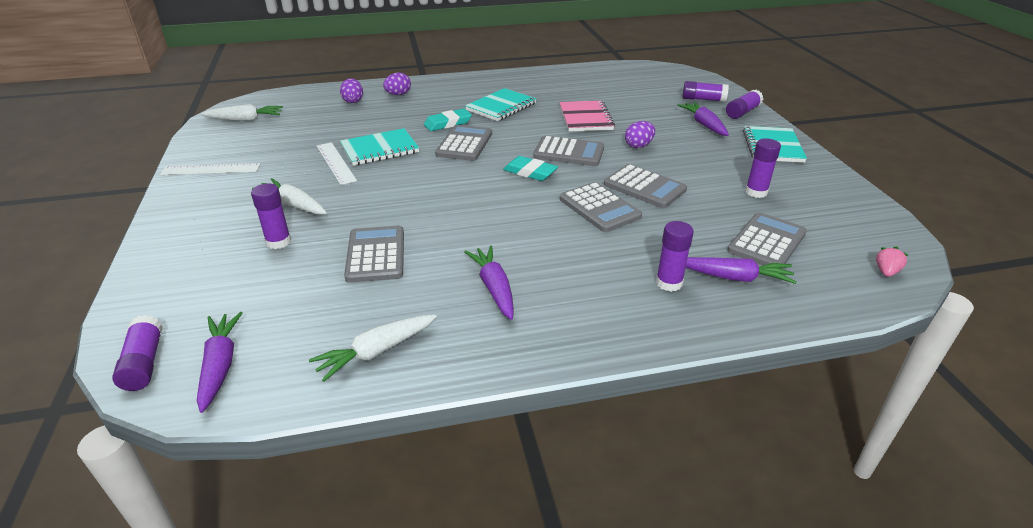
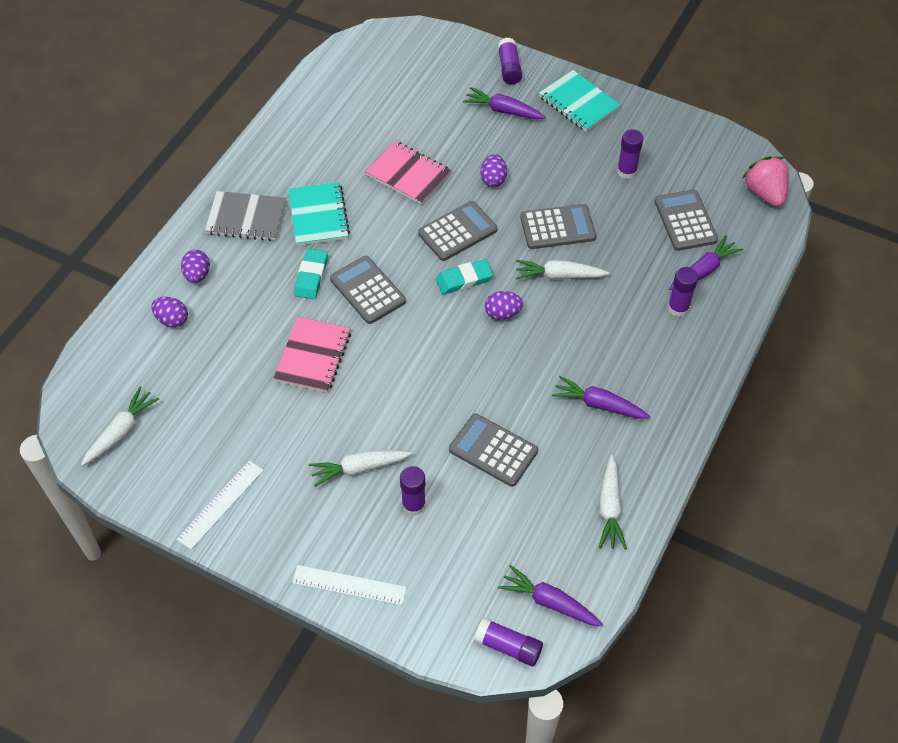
camera: 50 degrees left, 20 degrees up
white ruler [317,142,357,185] -> white ruler moved to [292,565,407,605]
turquoise notebook [340,128,419,166] -> pink notebook [273,317,351,393]
grey calculator [560,182,642,232] -> white carrot [516,260,609,280]
purple glue stick [682,81,729,102] -> none
pink strawberry [876,246,908,277] -> pink strawberry [742,156,789,207], size x2.03
none -> grey notebook [205,191,286,241]
none -> purple egg [485,291,523,320]

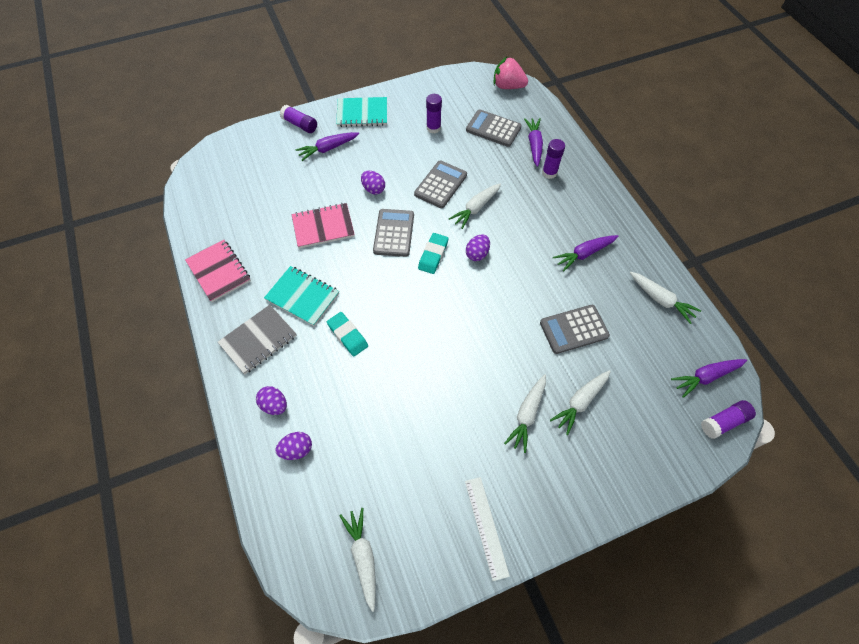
camera: 50 degrees left, 5 degrees up
pink notebook [273,317,351,393] -> pink notebook moved to [185,240,251,302]
white ruler [292,565,407,605] -> none
grey calculator [330,256,406,324] -> none
purple glue stick [400,466,426,516] -> white carrot [550,370,611,435]

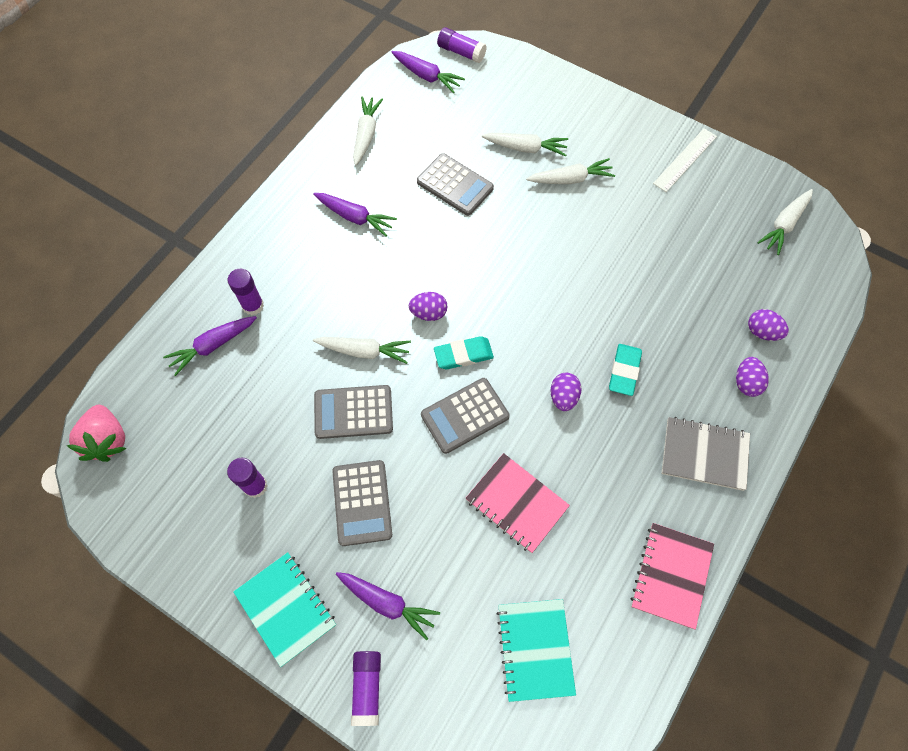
camera: 125 degrees left, 5 degrees up
turquoise notebook [264,266,339,326] -> turquoise notebook moved to [497,599,576,702]
purple egg [361,171,385,195] -> purple egg moved to [551,373,582,411]
grey calculator [466,109,522,147] -> grey calculator moved to [332,460,392,546]

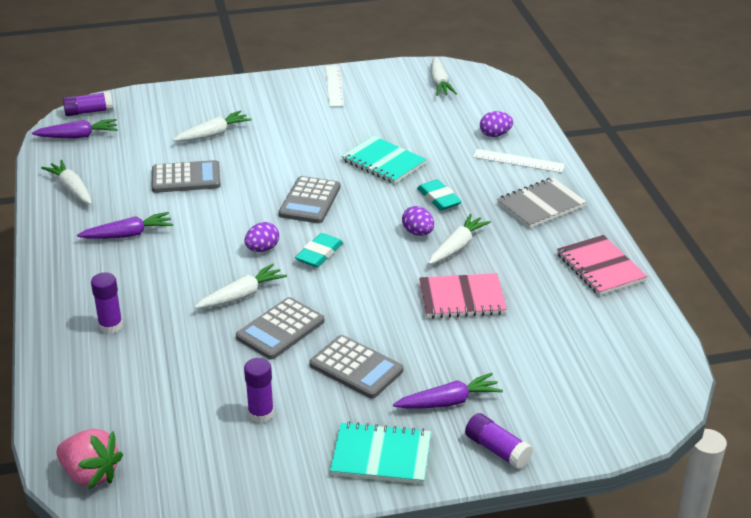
camera: 45 degrees left, 30 degrees down
purple carrot [163,316,257,376] -> none
grey calculator [421,378,510,454] -> grey calculator moved to [279,176,340,223]
turquoise notebook [497,599,576,702] -> turquoise notebook moved to [342,136,427,184]
white carrot [526,158,615,184] -> white carrot moved to [428,214,491,265]
purple egg [736,357,769,397] -> white ruler [473,149,565,173]

